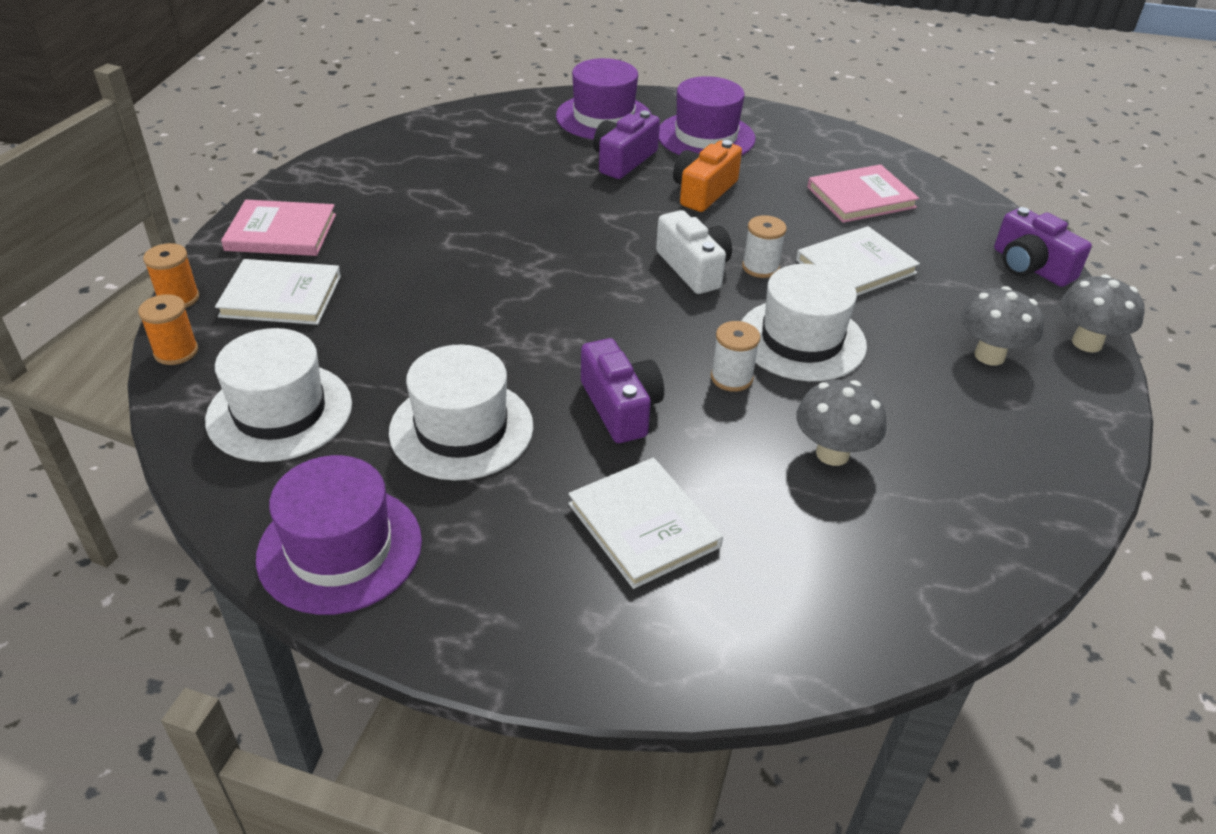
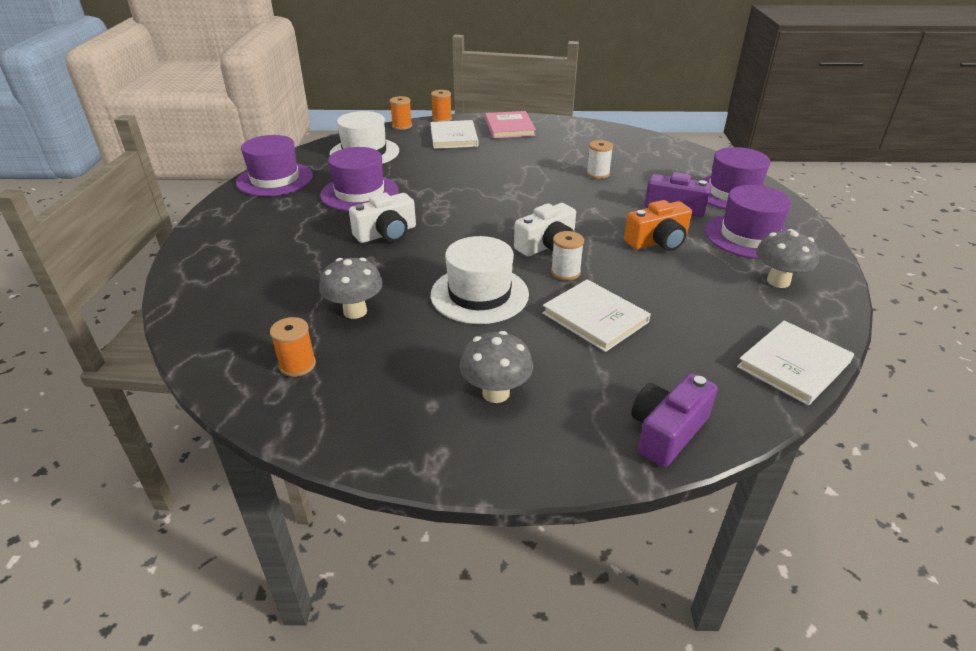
camera: 80 degrees right, 5 degrees down
white hat [389,344,534,481] -> purple hat [320,147,399,211]
white book [568,458,723,589] -> white book moved to [737,320,854,405]
purple camera [581,338,664,443] -> white camera [349,192,416,243]
orange camera [673,140,742,212] -> orange camera turned 135 degrees clockwise [624,200,692,251]
white spool [711,321,760,392] -> white spool moved to [586,140,613,179]
pink book [807,164,919,223] -> none
grey mushroom [1061,274,1145,352] -> grey mushroom moved to [756,229,819,288]
none -> orange spool [270,317,316,377]

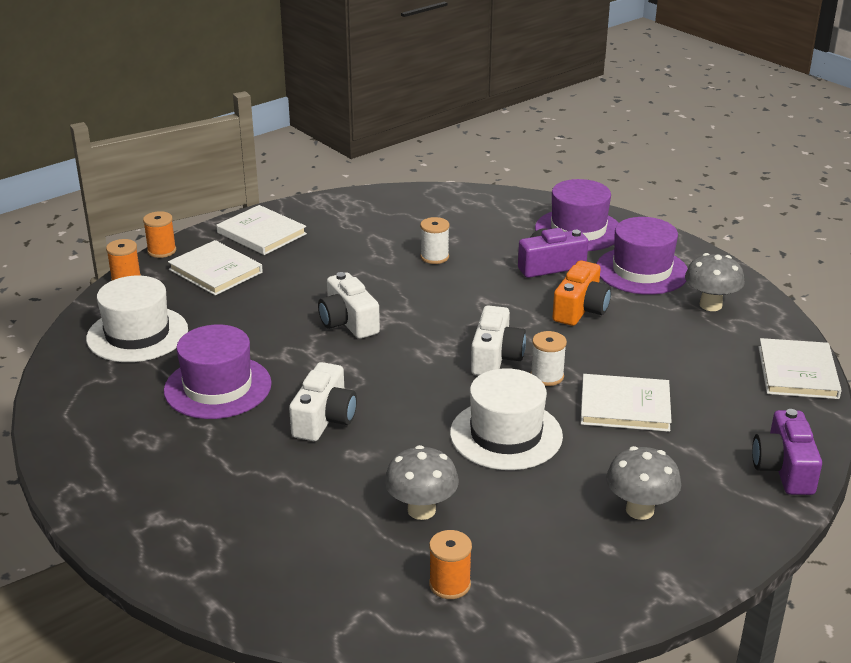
camera: 40 degrees left, 5 degrees down
purple hat [236,135,313,196] -> none
pink book [485,111,536,138] -> white book [217,205,307,255]
none -> white camera [318,272,380,339]

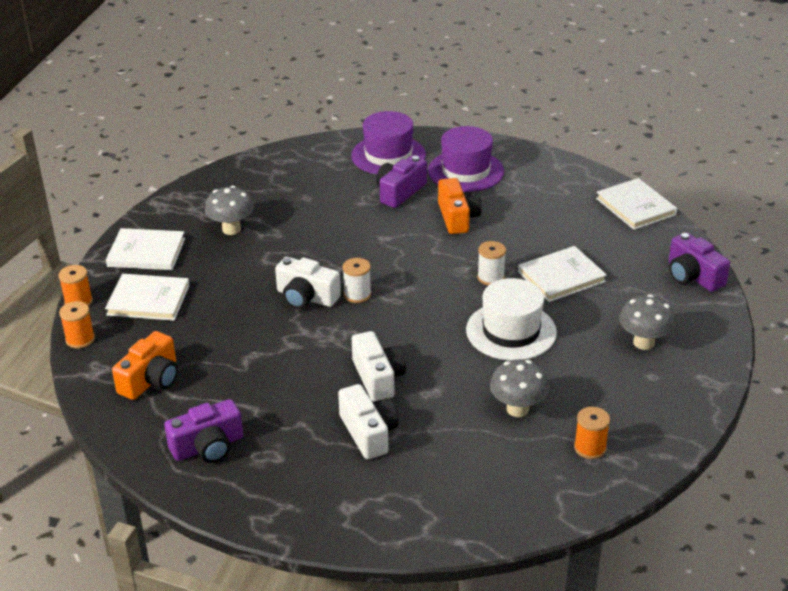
camera: 35 degrees left, 5 degrees up
white hat [86,276,188,362] -> orange camera [112,331,178,400]
purple hat [164,324,272,419] -> none
white spool [420,217,450,264] -> white spool moved to [342,258,371,303]
white camera [471,305,526,376] -> white camera moved to [338,384,398,459]
grey mushroom [685,253,745,311] -> grey mushroom moved to [205,186,254,235]
none -> purple camera [164,399,243,463]

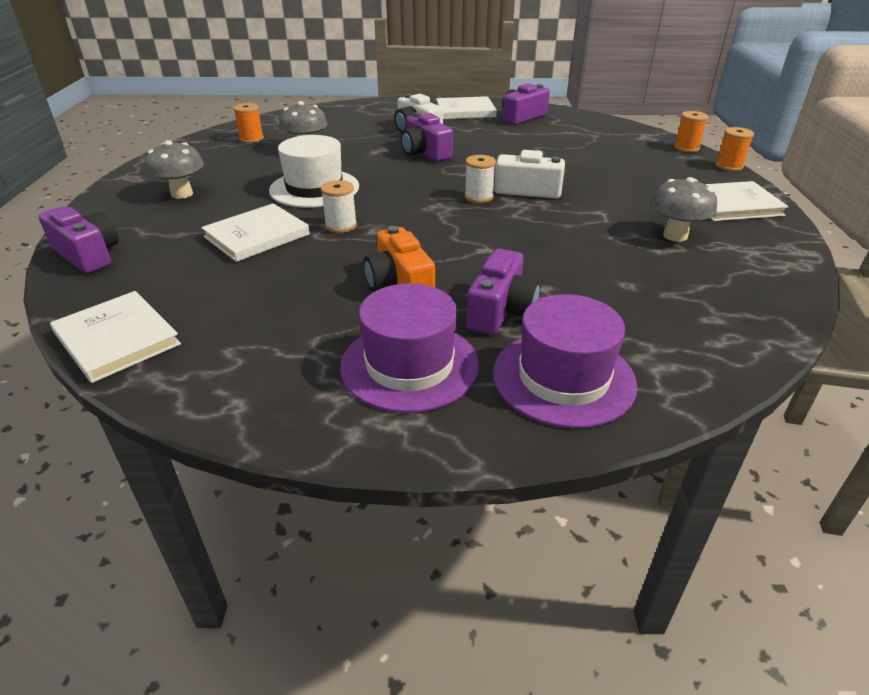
camera: 165 degrees right, 0 degrees up
white book [105,274,190,321] -> white book moved to [436,96,497,119]
orange camera [112,331,178,400] -> none
white camera [352,331,406,402] -> purple camera [401,112,453,162]

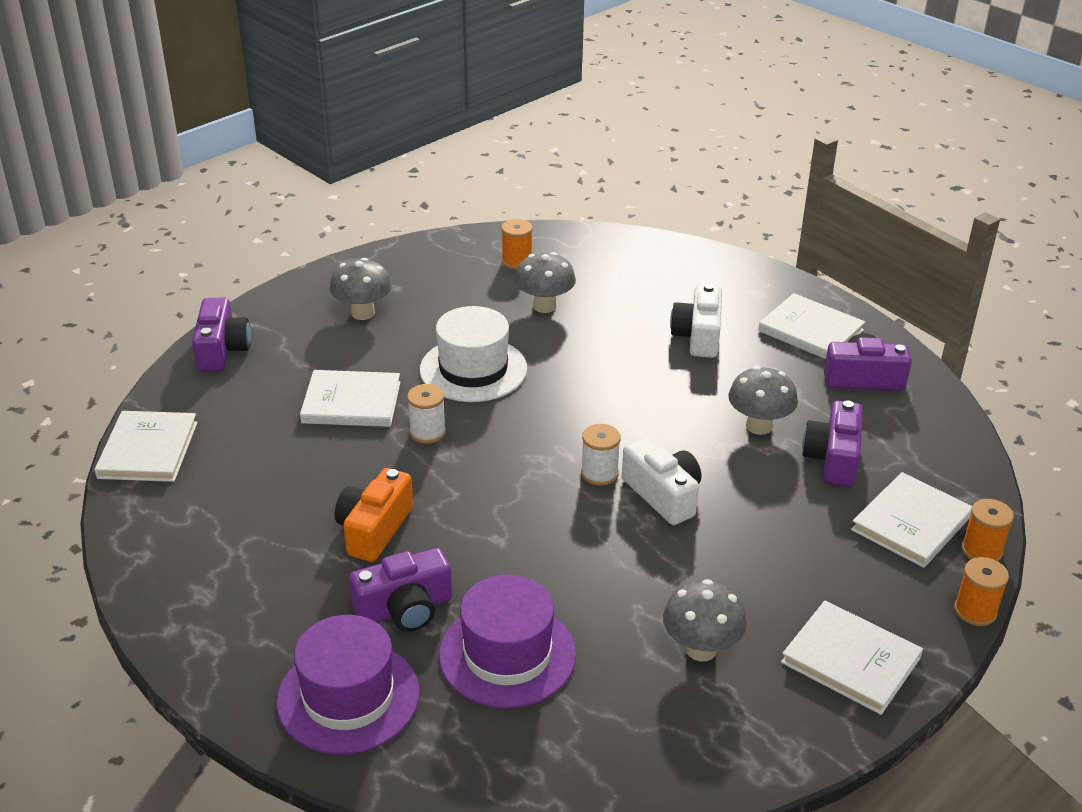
camera: 45 degrees right, 0 degrees up
purple hat [340,283,479,413] -> purple hat moved to [439,575,576,708]
purple camera [401,112,453,162] -> purple camera moved to [802,400,863,487]
none -> grey mushroom [728,366,798,435]
none -> white book [851,472,972,568]

